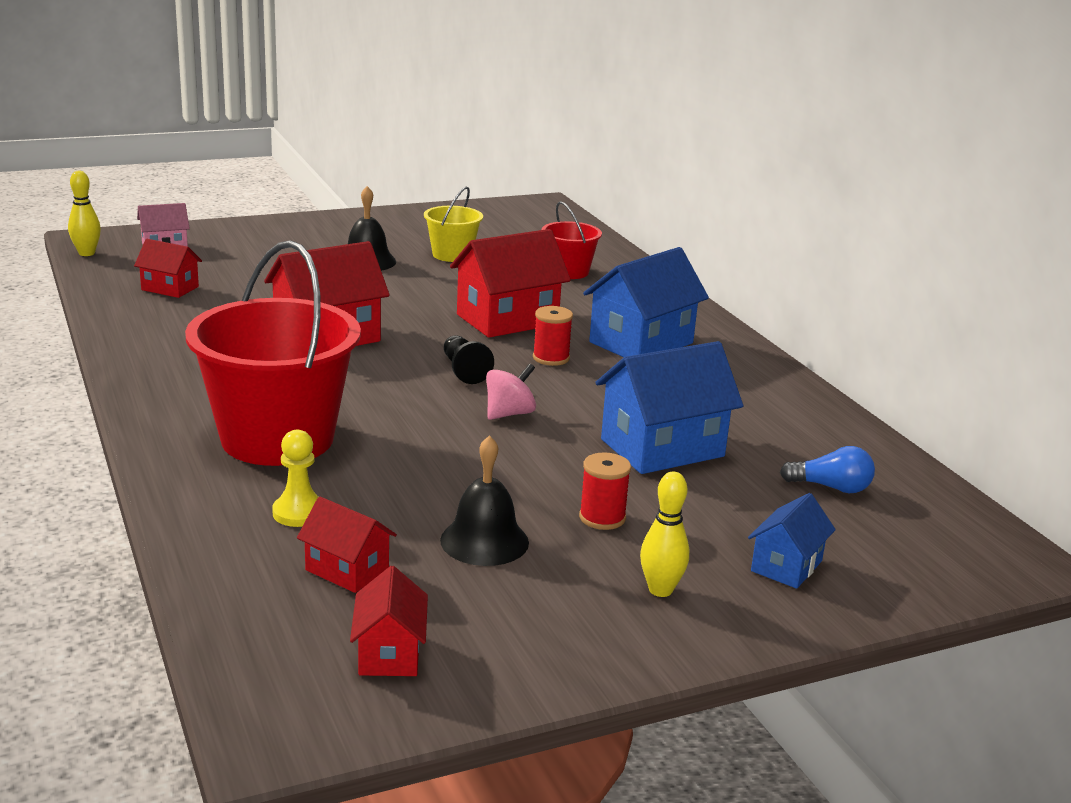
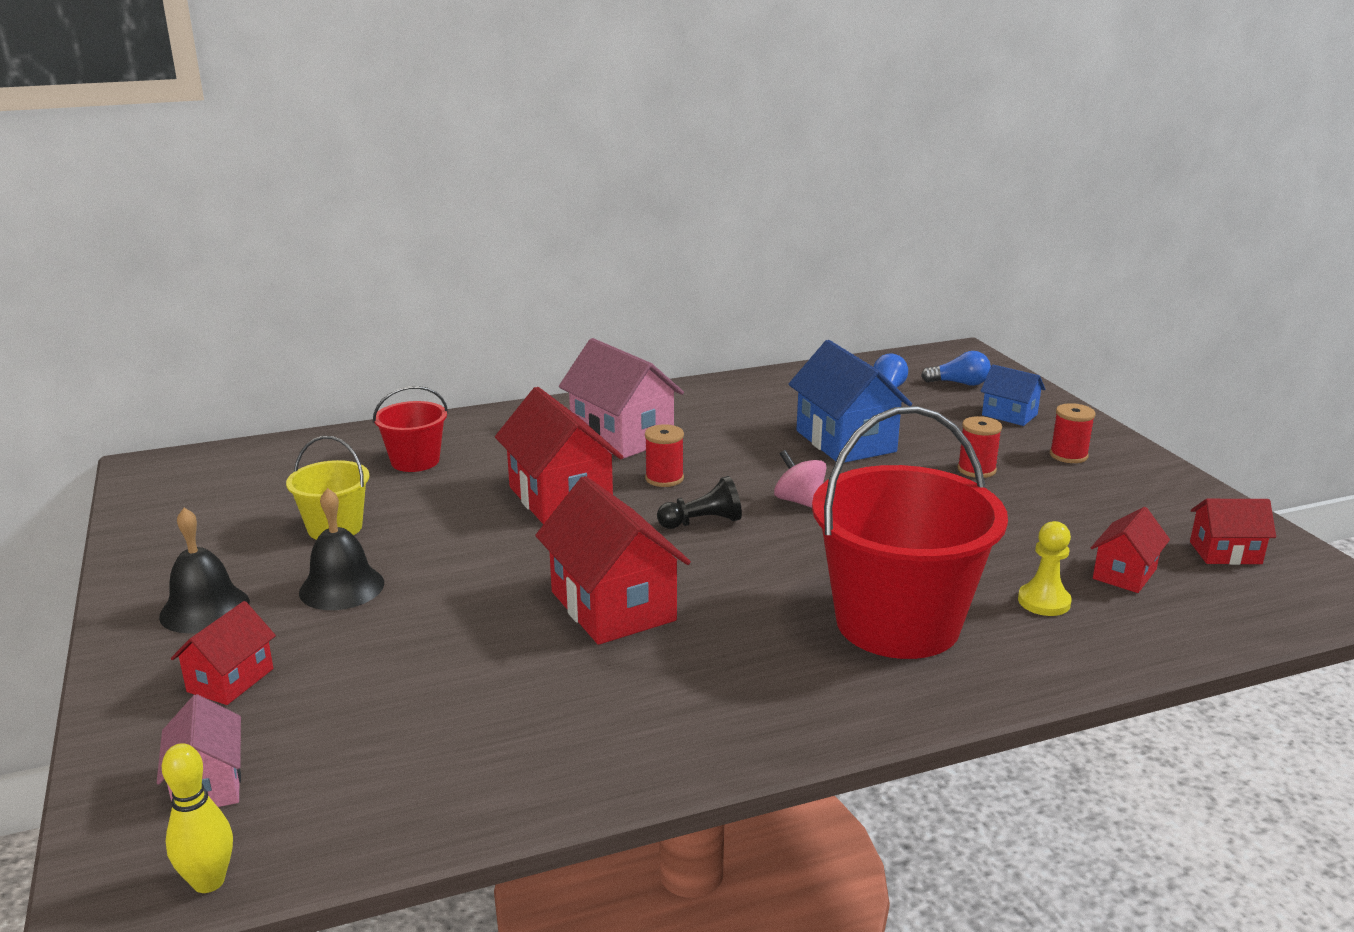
camera: 85 degrees left, 0 degrees up
red house [134,239,202,298] -> red house moved to [171,601,276,705]
black bell [440,435,529,566] -> black bell moved to [159,508,250,633]
blue house [583,247,709,357] -> pink house [559,338,684,459]
yellow bowling pin [640,472,689,597] -> red spool [1050,403,1096,463]
none -> blue light bulb [921,351,991,386]

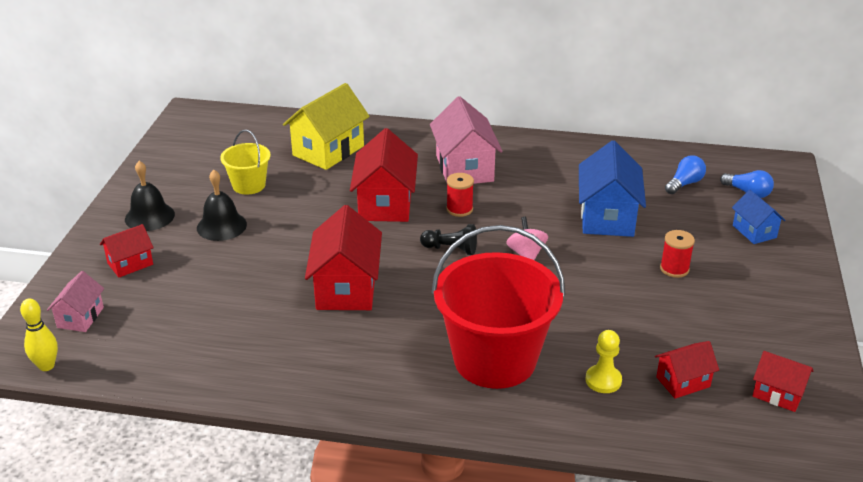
camera: 30 degrees right, 10 degrees up
red bucket [373,386,448,472] -> yellow house [283,83,370,170]
red spool [1050,403,1096,463] -> none

